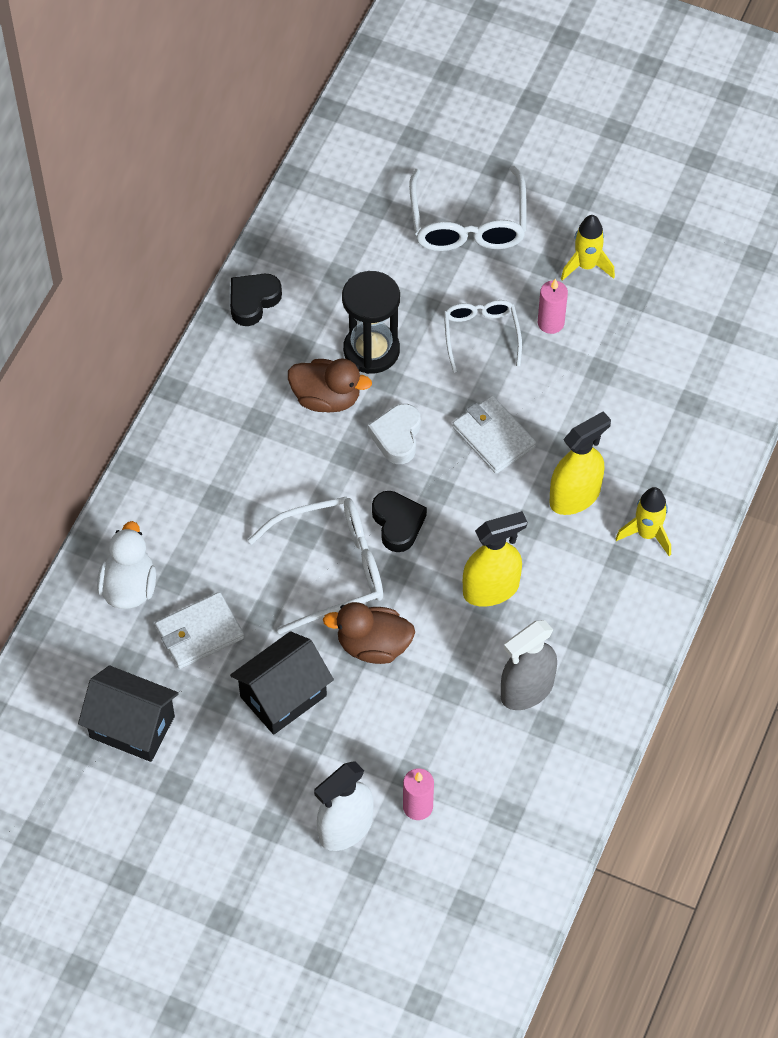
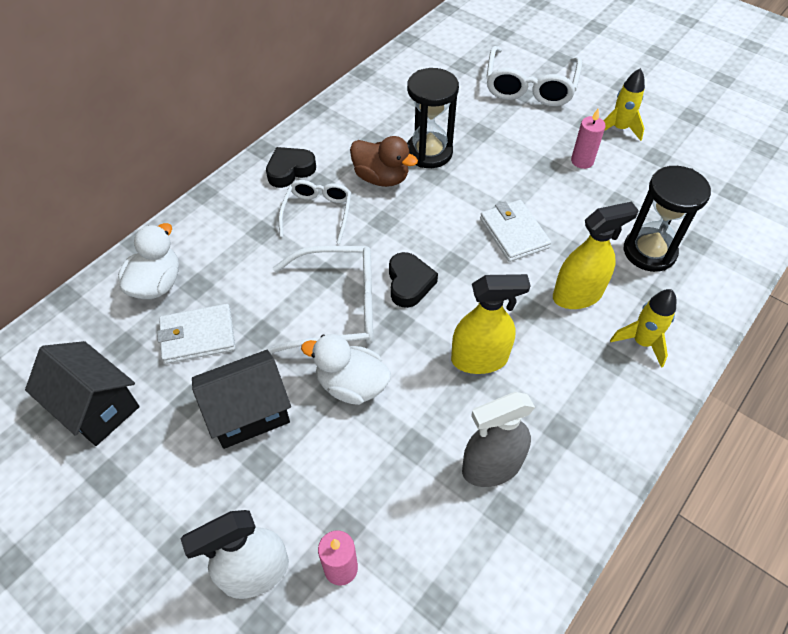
camera: 15 degrees right, 5 degrees down
black heart [230,274,282,326] -> black heart moved to [266,147,316,188]
brown duck [323,602,415,664] -> white duck [301,334,391,405]
white heart [368,404,421,464] -> none
white glasses [444,300,522,373] -> white glasses moved to [279,180,351,244]
none -> black hourglass [624,166,711,272]

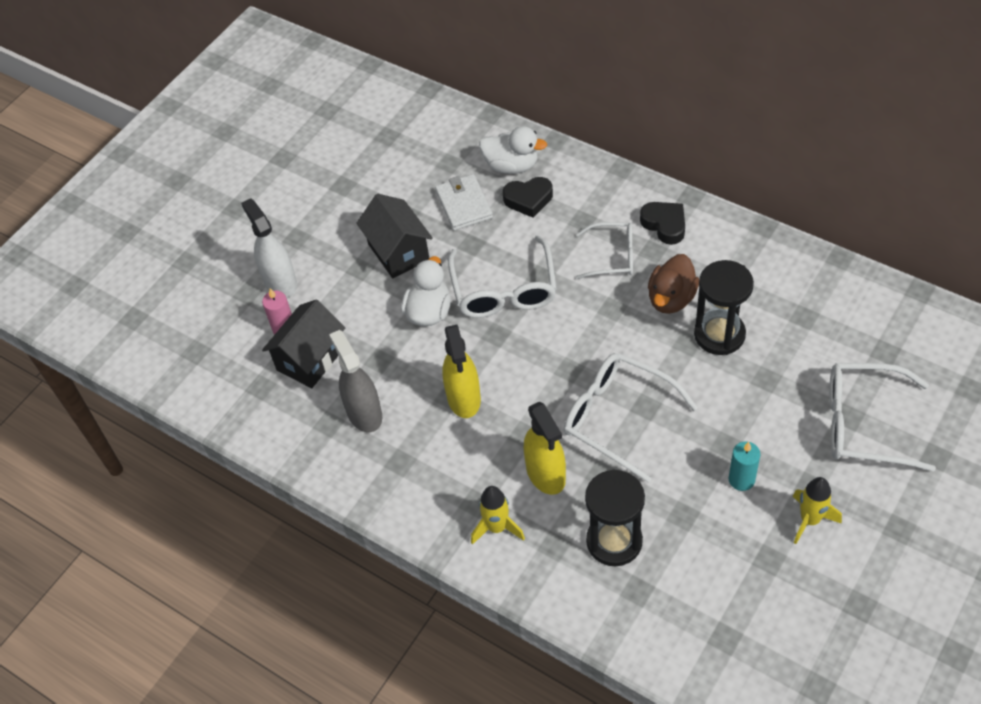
camera: 90 degrees right, 0 degrees up
black house [25,341,140,446] -> black house moved to [262,299,346,388]
black heart [389,252,438,308] -> black heart moved to [503,177,553,218]
white wallet [480,200,551,262] -> white glasses [564,353,698,483]
pink candle [571,108,606,169] -> turquoise candle [729,441,760,491]

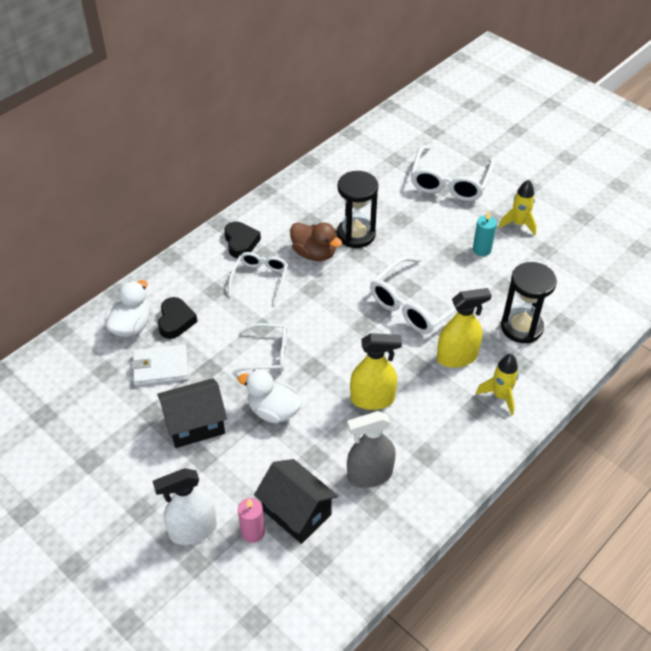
camera: 85 degrees left, 5 degrees down
white glasses [448,235,557,318] -> white glasses [233,323,287,373], size x0.63
black heart [640,202,685,245] -> black heart turned 105 degrees clockwise [224,222,261,258]

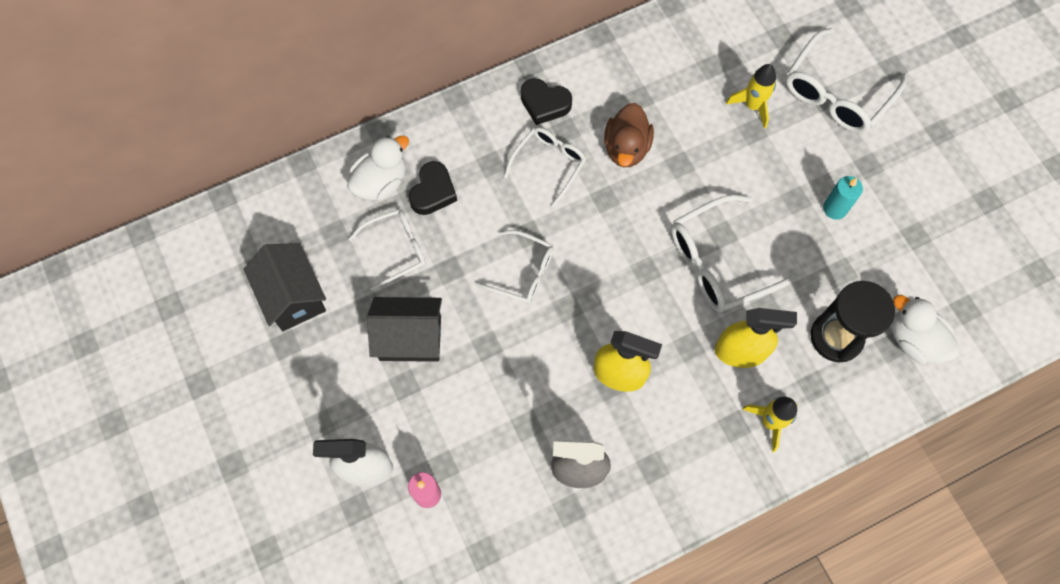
camera: 20 degrees right, 20 degrees up
white wallet [131,344,189,386] -> white glasses [349,209,426,290]
black heart [224,222,261,258] -> black heart turned 105 degrees clockwise [521,78,572,125]
white duck [238,370,302,423] -> white duck moved to [892,295,960,364]
black house [254,459,338,544] -> black house moved to [243,243,326,331]
brown duck [290,222,342,261] -> brown duck turned 45 degrees clockwise [604,103,654,167]
black hourglass [337,171,378,248] -> none
yellow rocket [499,180,537,236] -> yellow rocket moved to [726,64,776,129]

